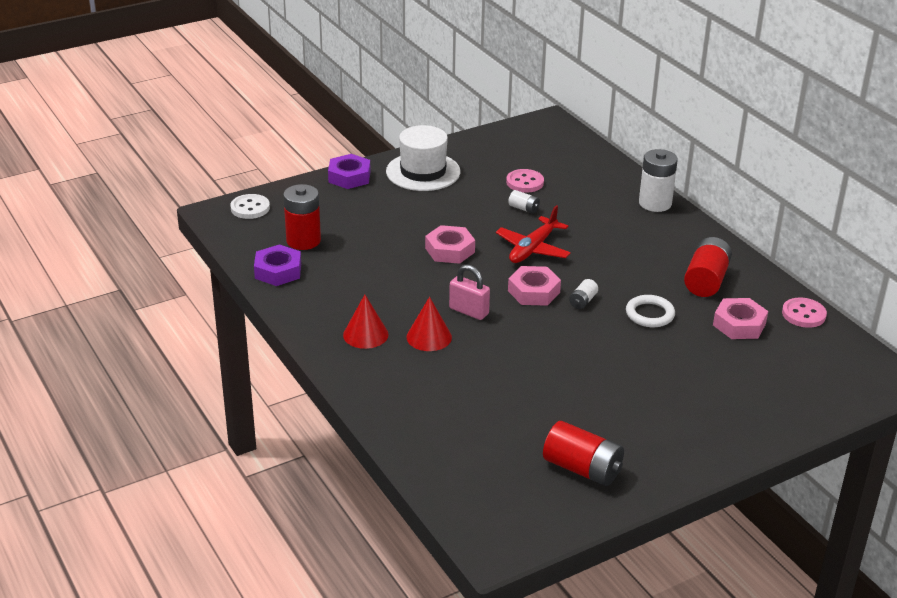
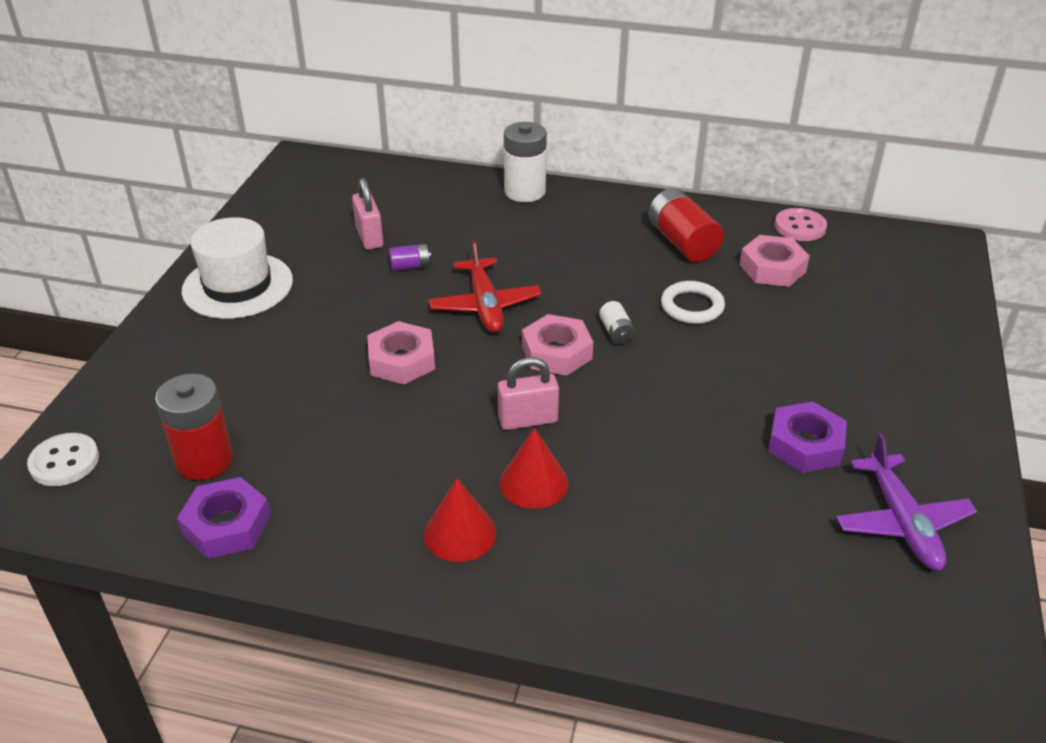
camera: 45 degrees left, 5 degrees up
purple nut [328,154,371,189] -> purple nut moved to [768,401,847,473]
pink button [506,169,544,193] -> pink padlock [352,178,384,250]
white battery [508,190,540,214] -> purple battery [389,244,431,271]
red battery [543,421,624,486] -> purple plane [836,433,977,570]

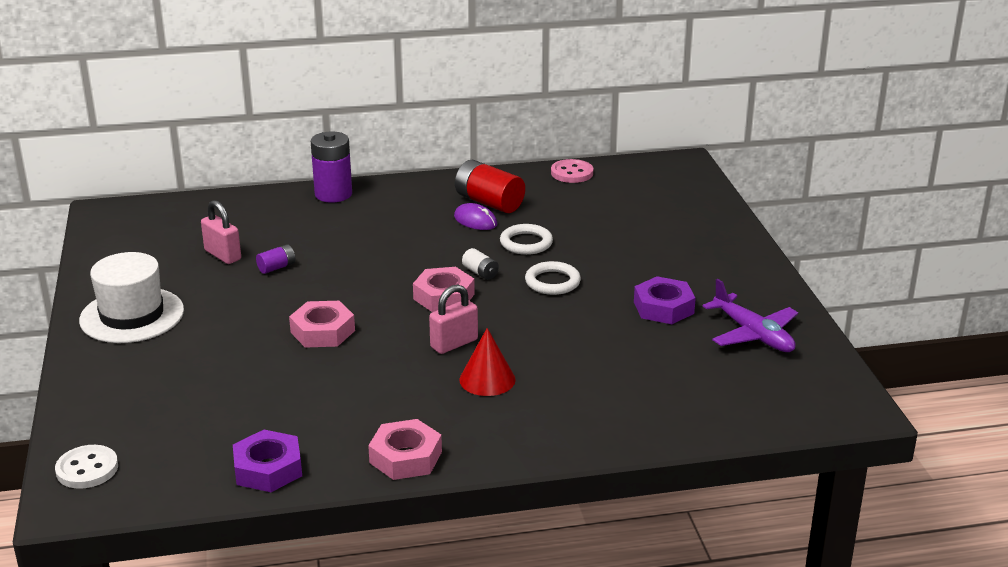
camera: 25 degrees left, 10 degrees down
red battery [155,374,233,480] -> none
red cone [424,478,496,562] -> none
red plane [429,239,542,333] -> none
white battery [504,122,547,202] -> purple battery [311,131,352,203]
pink nut [740,235,810,287] -> pink nut moved to [368,419,442,480]
none -> purple mouse [454,203,497,230]
none -> white ring [525,261,581,295]

